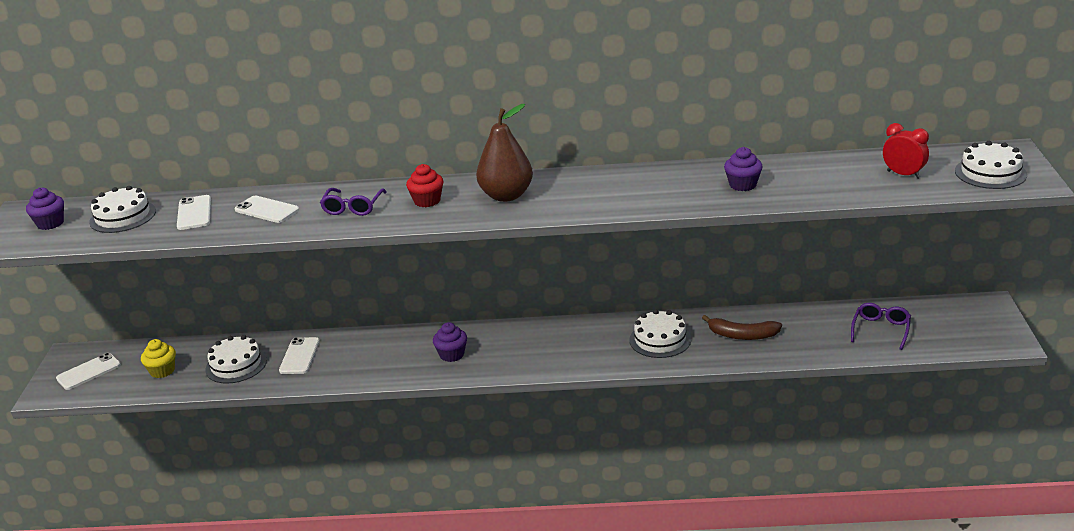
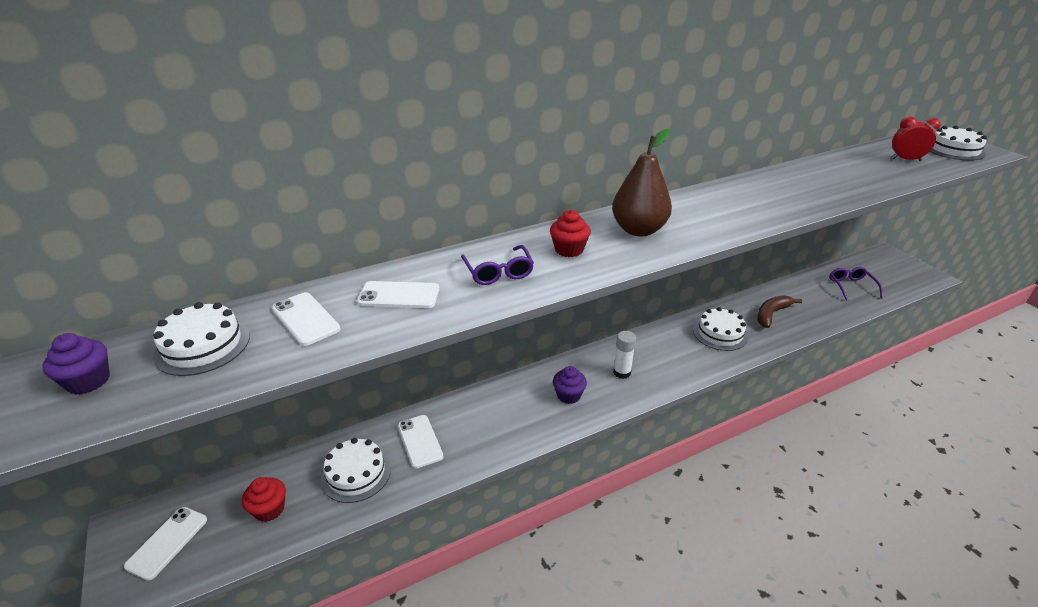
camera: 30 degrees left, 5 degrees up
yellow cupcake [141,339,176,378] -> red cupcake [242,477,286,522]
brown banana [702,315,782,340] -> brown banana turned 150 degrees clockwise [757,295,802,328]
purple cupcake [724,147,763,191] -> none
none -> white glue stick [613,331,636,379]

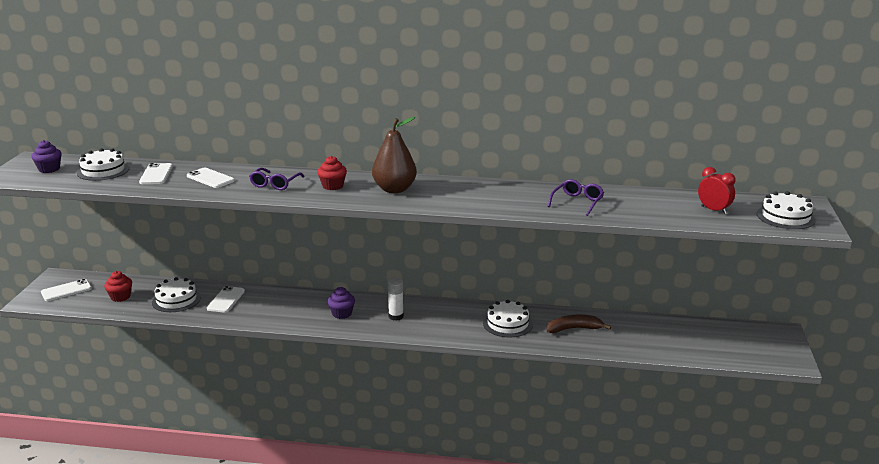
camera: 35 degrees right, 10 degrees down
purple glasses [829,267,883,301] -> purple glasses moved to [548,179,604,216]

